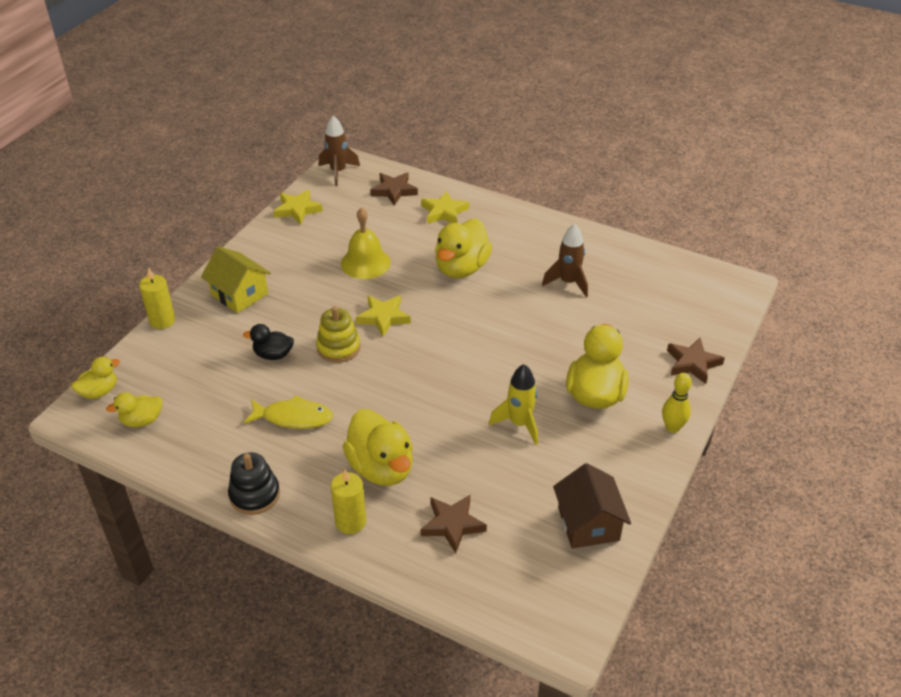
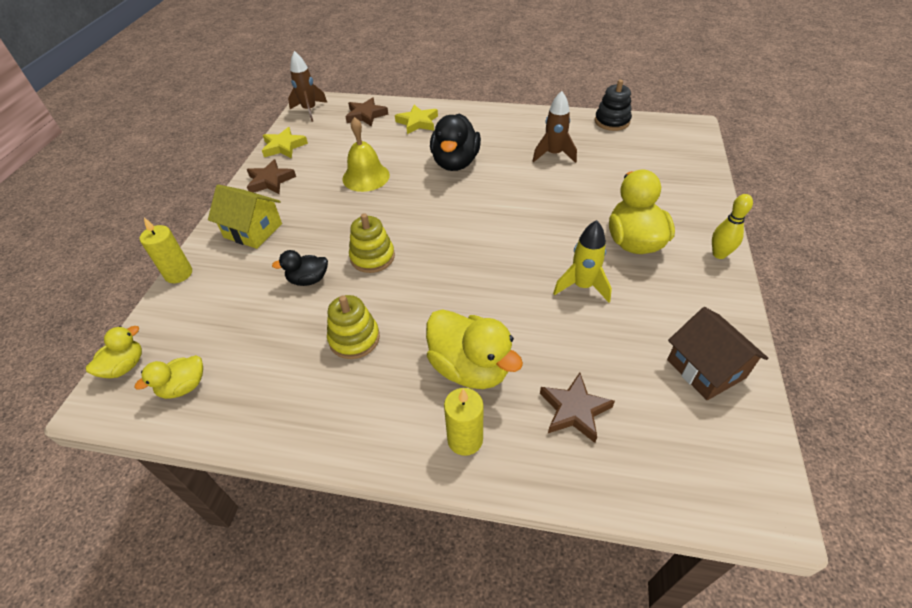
camera: 15 degrees left, 5 degrees up
black stacking toy [228,452,280,515] -> black stacking toy moved to [595,80,632,131]
yellow fish [244,395,333,429] -> yellow stacking toy [327,295,380,359]
yellow star [356,295,411,337] -> none
yellow duck [435,219,492,278] -> black duck [430,114,481,171]
brown star [667,338,725,384] -> brown star moved to [247,159,296,194]

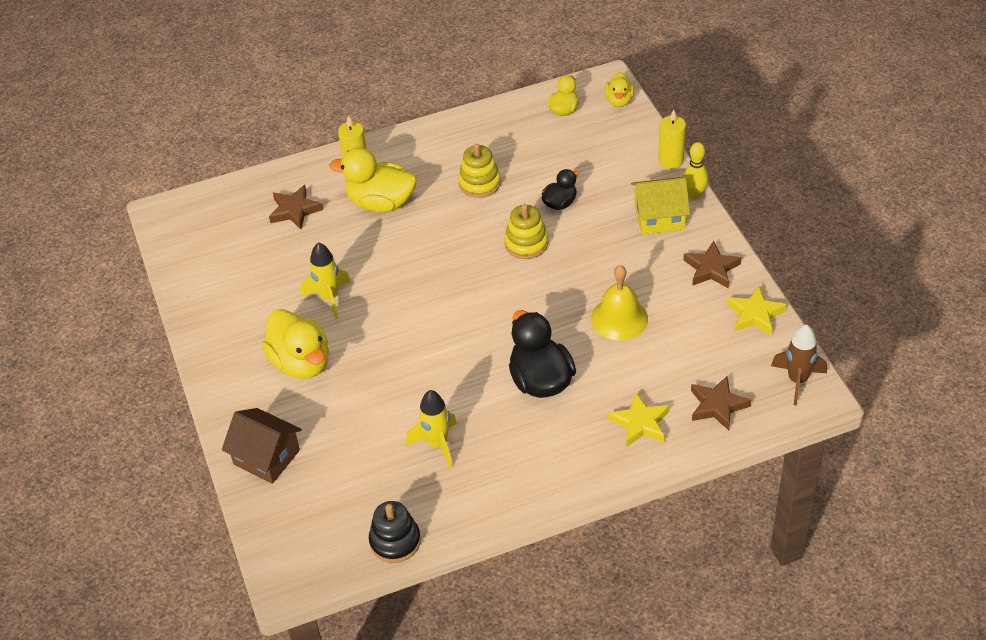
camera: 150 degrees right, 0 degrees up
brown rocket [533,91,577,163] -> yellow rocket [406,390,457,468]
brown house [667,307,768,400] -> brown house moved to [222,408,302,484]
yellow bowling pin [712,194,753,259] -> yellow bowling pin moved to [683,142,708,199]

